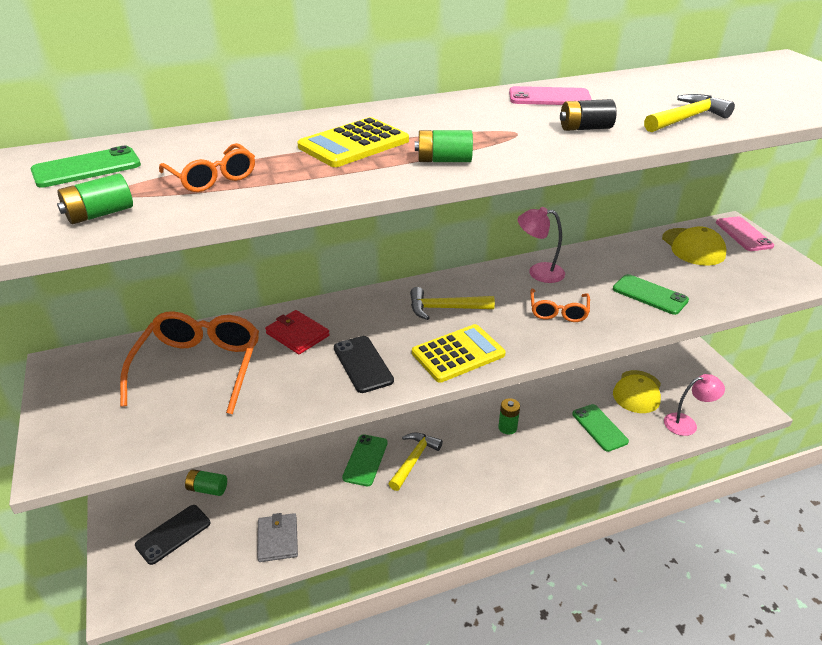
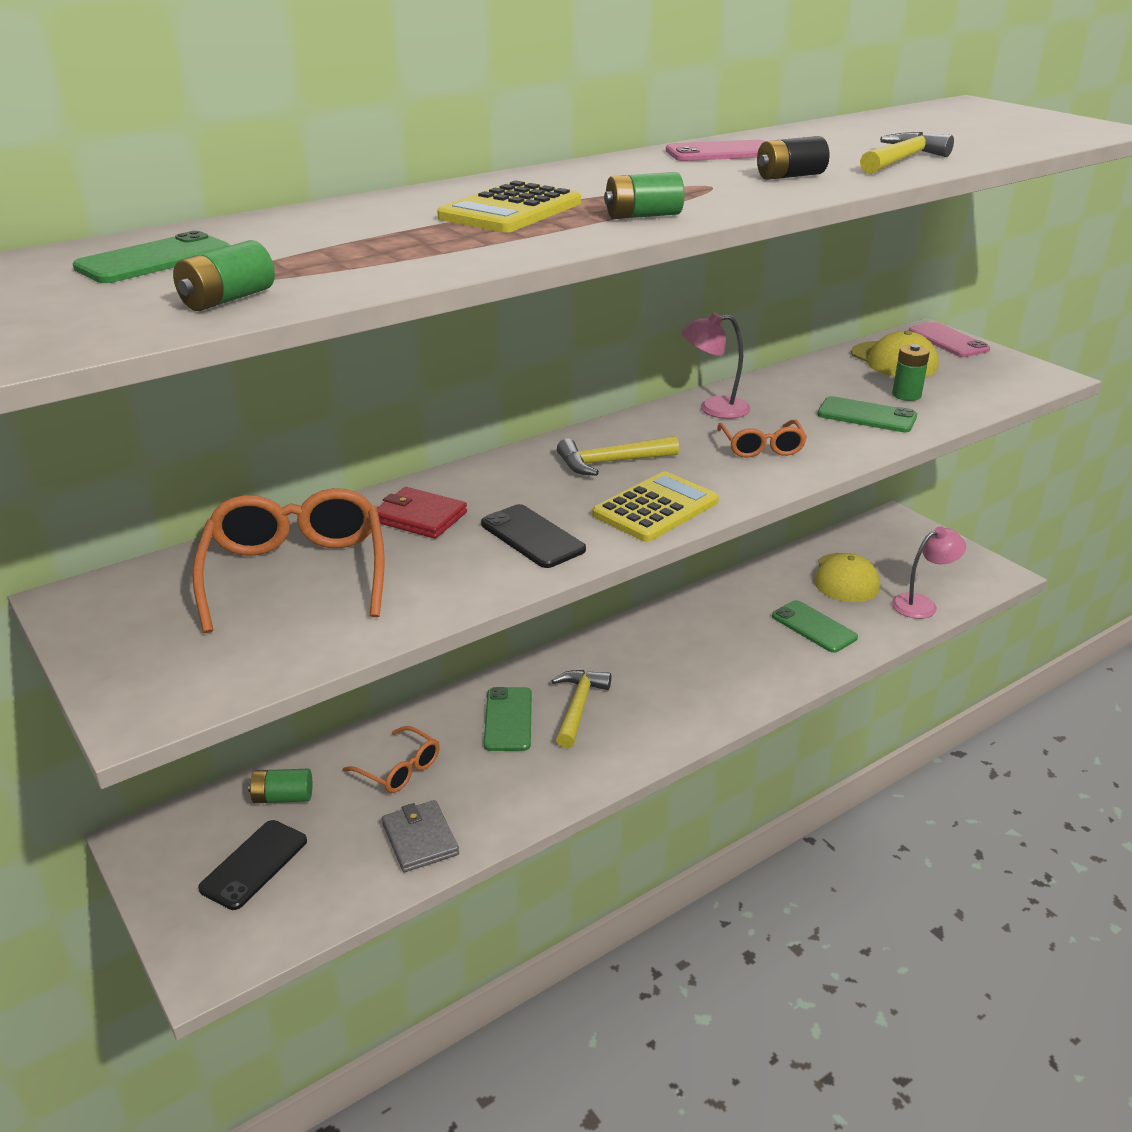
camera: 15 degrees left, 5 degrees down
orange glasses [159,143,255,192] -> orange glasses moved to [343,726,440,793]
green battery [498,398,520,435] -> green battery moved to [892,344,930,401]

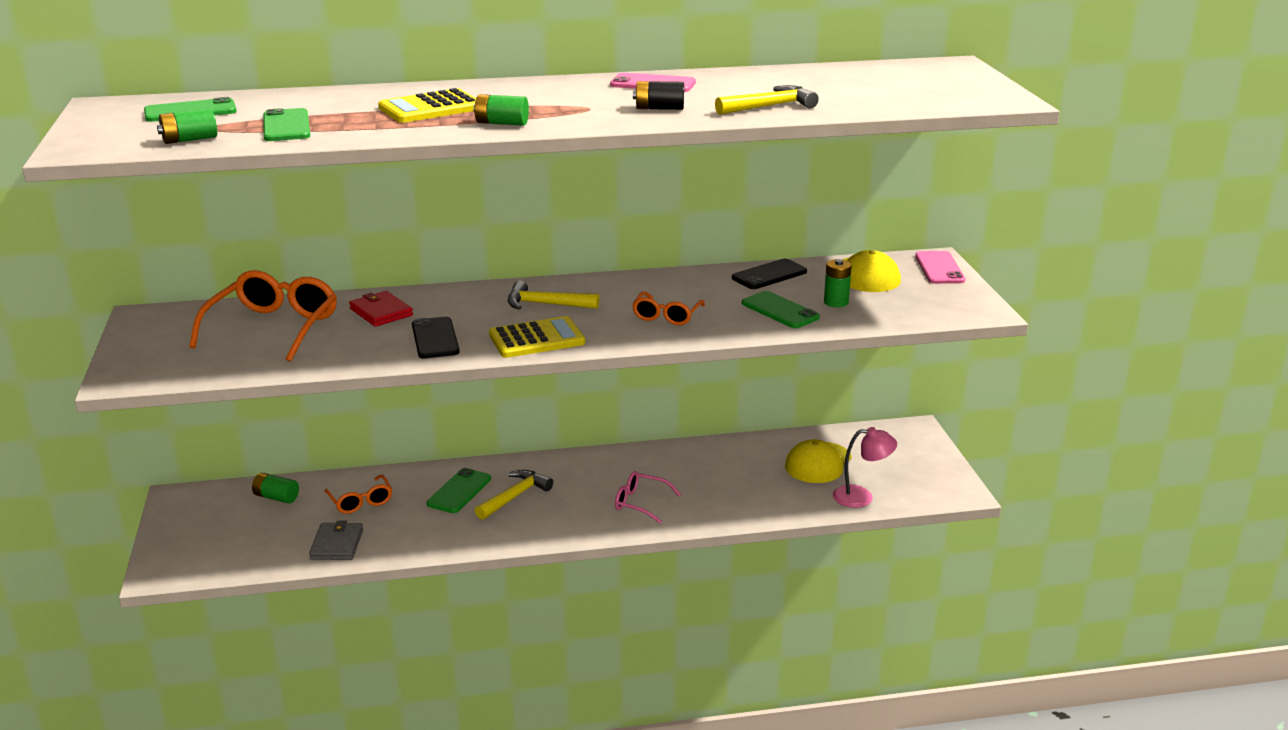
camera: 25 degrees right, 5 degrees down
black phone [198,820,307,910] -> black phone moved to [732,259,807,289]
pink lamp [681,312,750,419] -> none
green phone [772,600,858,653] -> green phone moved to [263,108,310,141]
none -> pink glasses [615,471,681,524]

